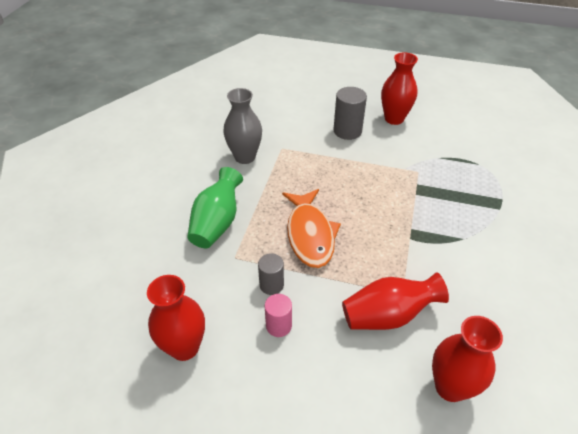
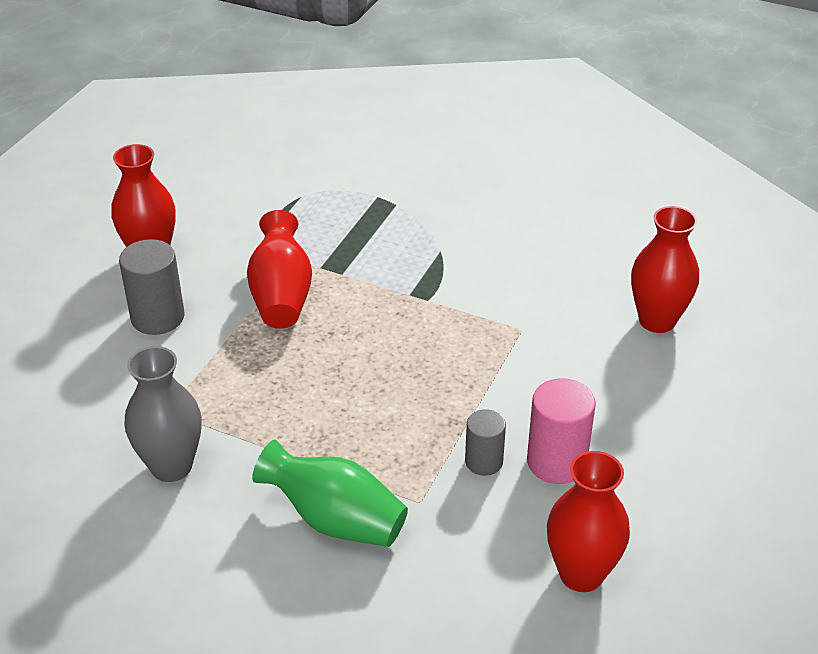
camera: 80 degrees left, 5 degrees down
pink cylinder [265,294,292,337] -> pink cylinder [527,378,596,484], size x1.58
orange fish [282,189,341,268] -> none
red vase [342,272,449,330] -> red vase moved to [247,210,312,329]

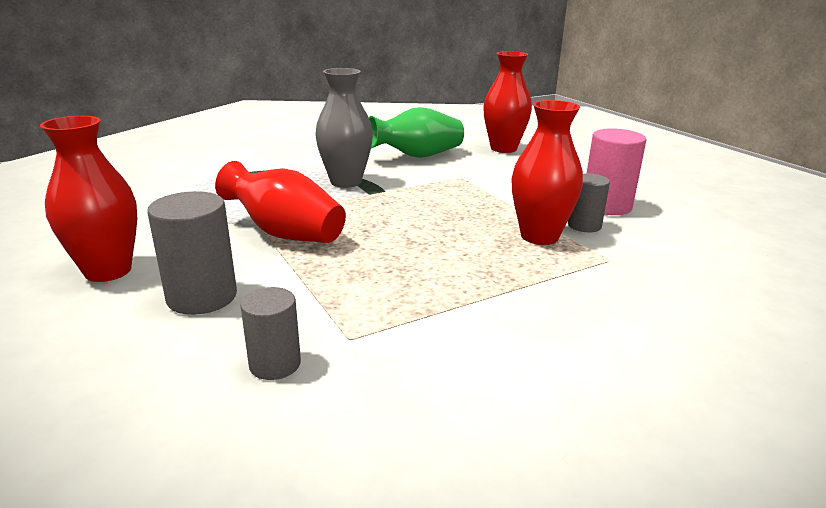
camera: 55 degrees left, 15 degrees down
grey vase [125,346,202,482] -> grey vase moved to [315,68,373,188]
green vase [252,439,408,547] -> green vase moved to [368,107,464,158]
red vase [547,451,630,592] -> red vase moved to [511,100,583,245]
none -> grey cylinder [240,287,301,380]

